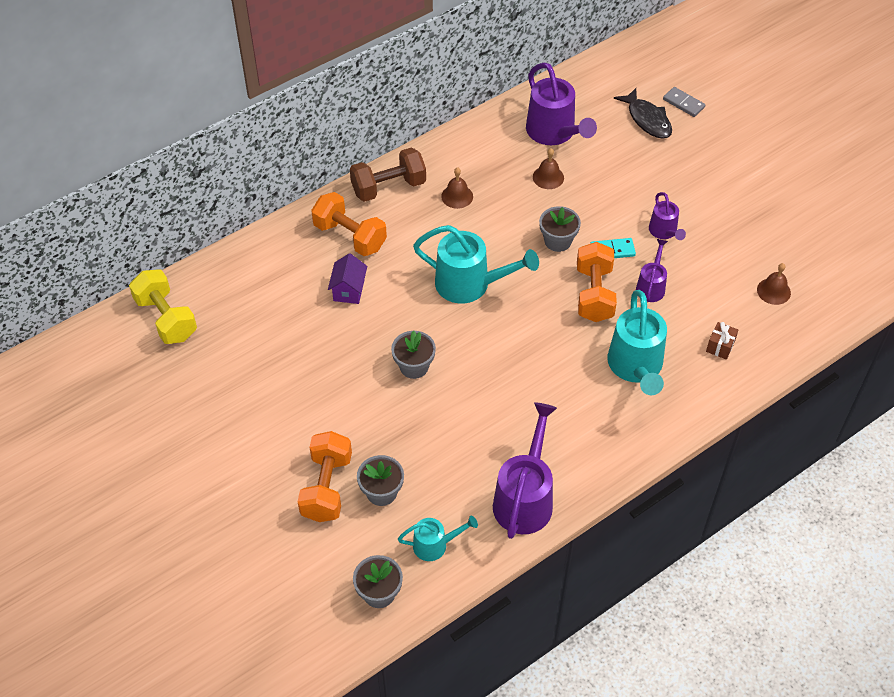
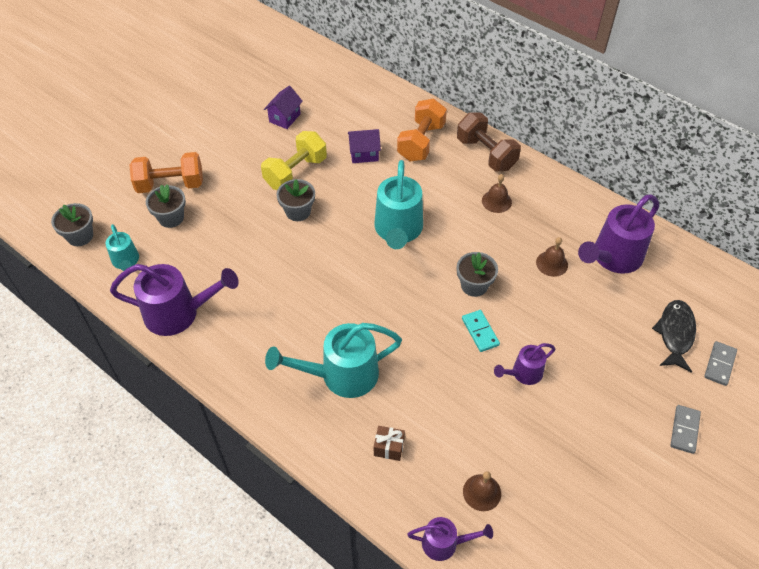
camera: 75 degrees right, 0 degrees up
yellow dumbbell [129,269,197,344] -> yellow dumbbell moved to [261,131,327,190]
orange dumbbell [577,242,617,322] -> none
black fish [614,88,672,139] -> black fish turned 150 degrees clockwise [652,300,696,373]
purple watering can [636,239,668,302] -> purple watering can moved to [407,517,493,561]
none -> purple house [264,86,303,129]
none -> grey domino [670,405,701,454]

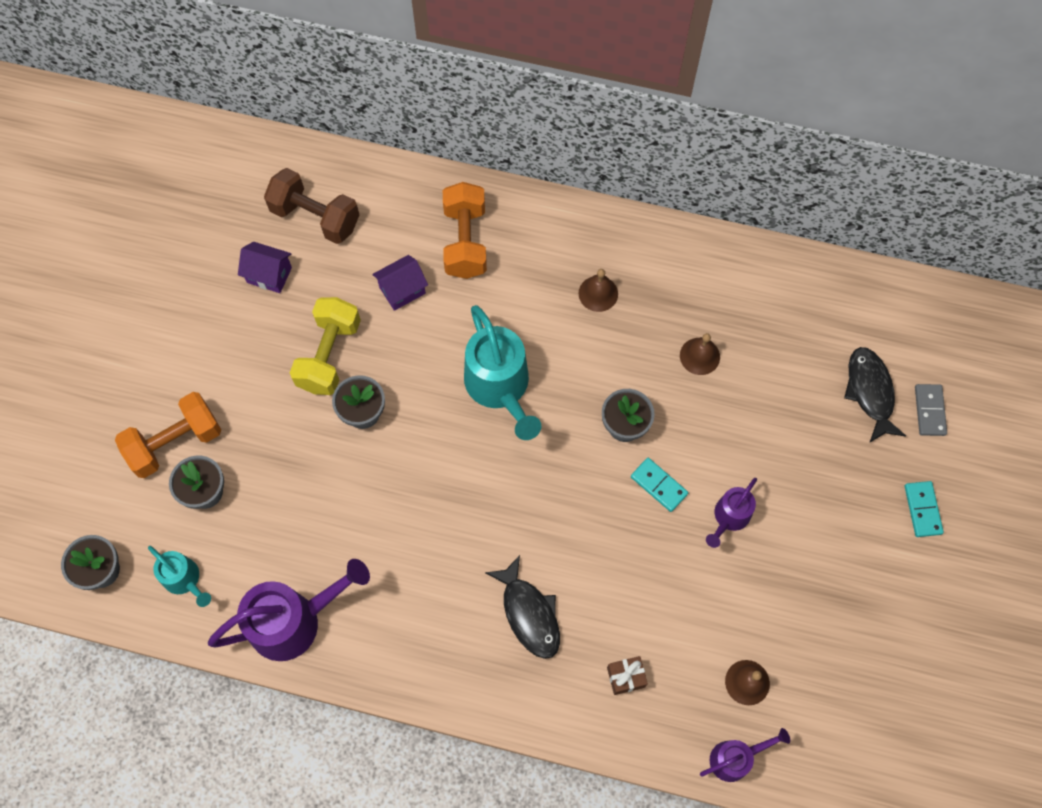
camera: 25 degrees left, 15 degrees up
purple house [264,86,303,129] -> purple house turned 75 degrees counterclockwise [238,242,292,293]
turquoise watering can [265,323,402,398] -> black fish [485,555,560,659]
brown dumbbell [457,112,521,172] -> brown dumbbell moved to [264,168,359,244]
purple watering can [578,194,659,274] -> none
grey domino [670,405,701,454] -> turquoise domino [905,481,944,537]

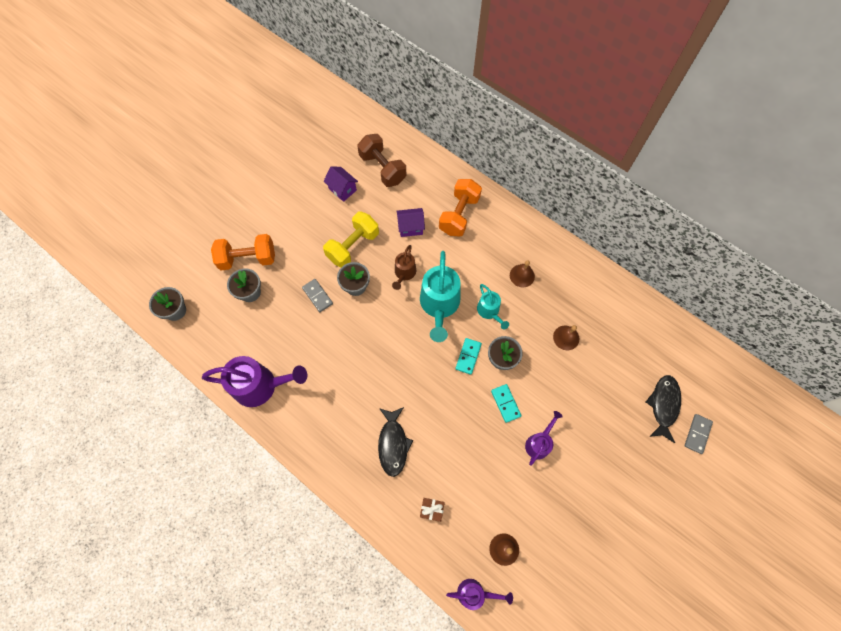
camera: 25 degrees right, 0 degrees up
turquoise watering can [148,546,211,607] -> turquoise watering can moved to [477,284,509,329]
purple watering can [706,478,757,548] -> purple watering can turned 150 degrees clockwise [525,411,563,466]
turquoise domino [905,481,944,537] -> turquoise domino moved to [455,338,482,375]
none -> grey domino [302,279,333,312]
none -> brown watering can [392,245,416,290]

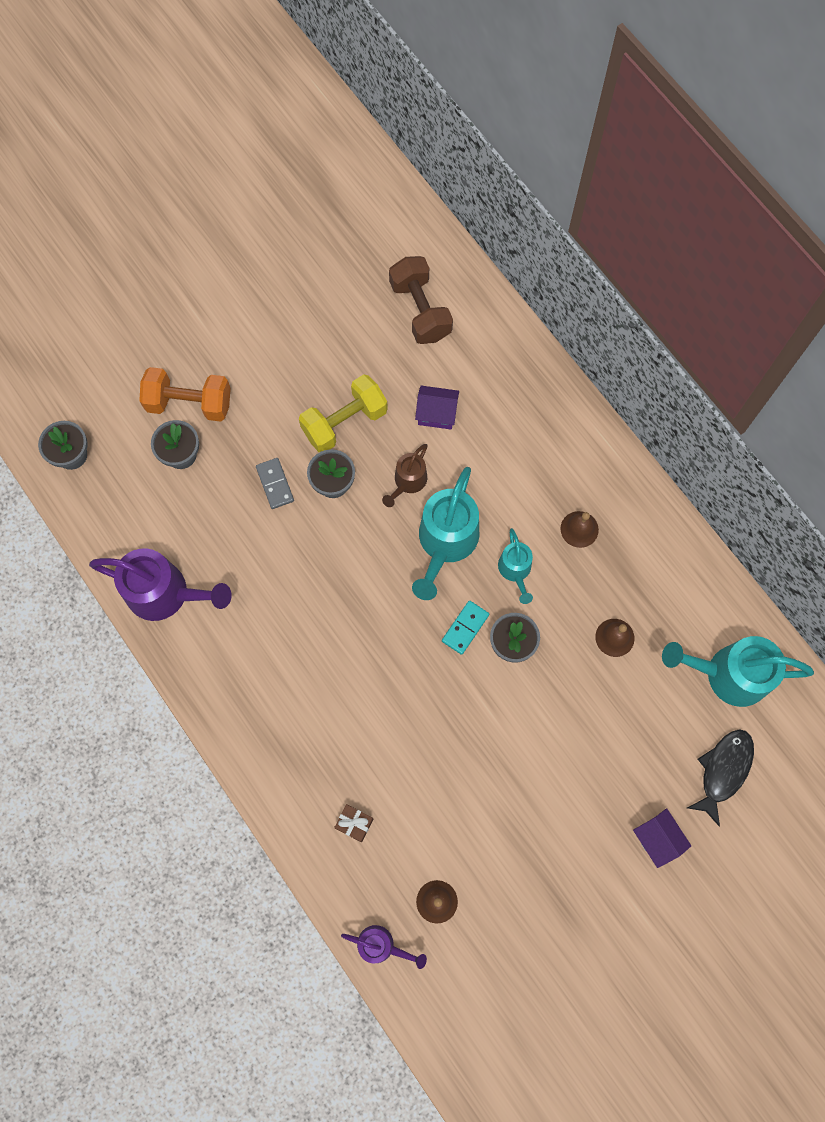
camera: 15 degrees right, 5 degrees up
purple house [324,167,358,202] -> purple house moved to [633,808,691,868]
black fish [378,407,413,477] -> none
orange dumbbell [439,179,482,237] -> none
turquoise domino [491,384,522,423] -> none
purple watering can [525,411,563,466] -> none
grey domino [684,414,713,454] -> none
none -> turquoise watering can [662,636,814,707]

